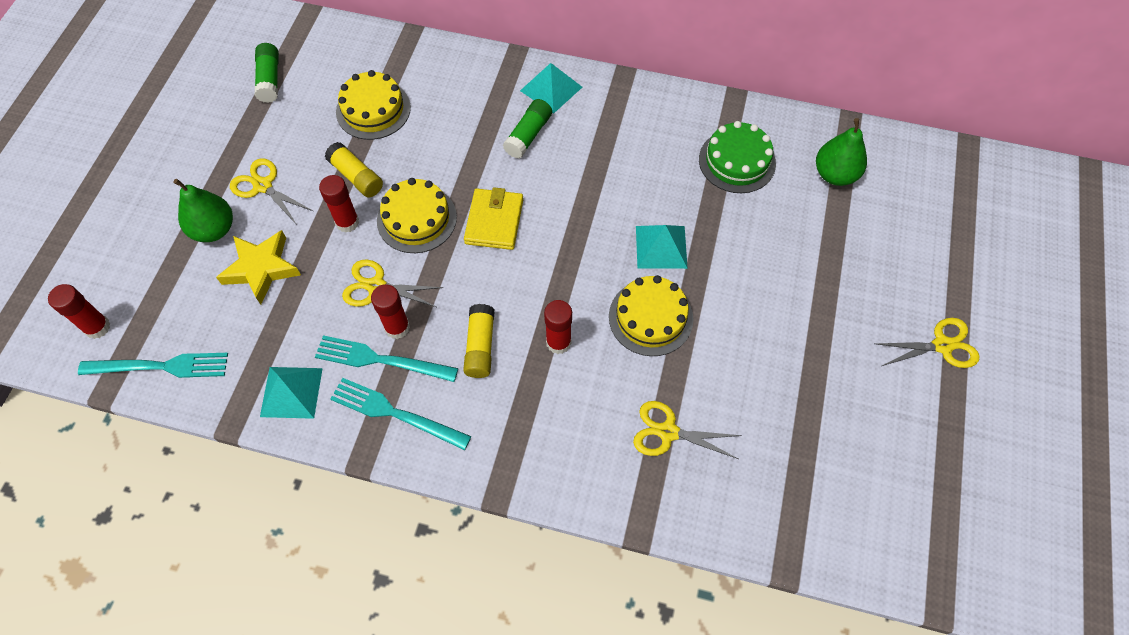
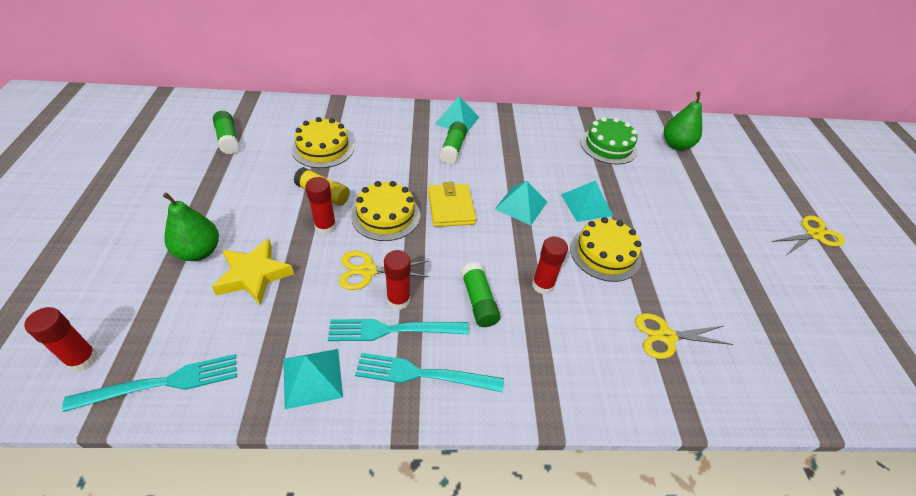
camera: 20 degrees left, 15 degrees down
yellow scissors [230,158,313,225] -> none
yellow glue stick [463,304,495,378] -> green glue stick [461,262,501,327]
none -> turquoise pyramid [495,181,547,225]

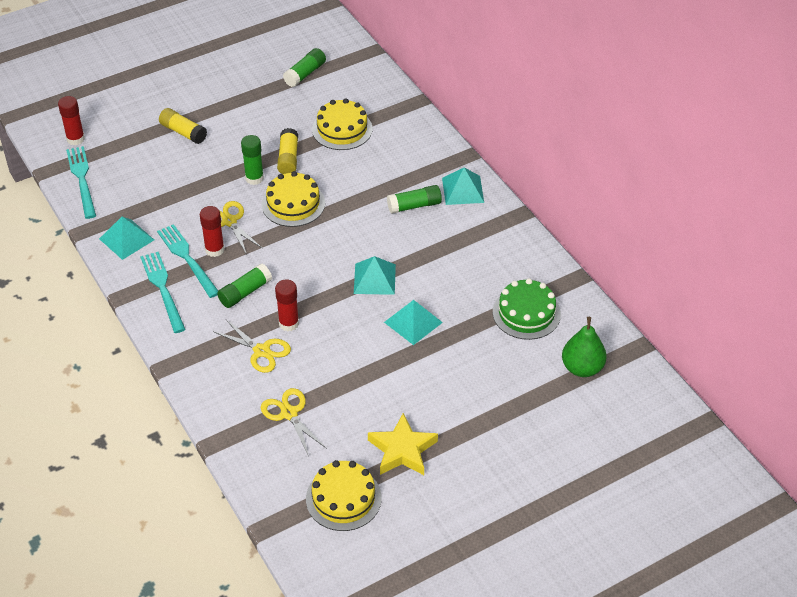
camera: 65 degrees right, 0 degrees up
turquoise fork [62,354,237,412] -> turquoise fork turned 150 degrees counterclockwise [66,146,96,219]
green pear [163,193,219,261] -> yellow glue stick [159,108,207,144]
yellow star [212,239,294,306] -> yellow star moved to [368,413,438,475]
red glue stick [306,177,336,235] -> green glue stick [241,135,264,185]
yellow wallet [428,182,476,227] -> none
yellow cake [570,217,641,282] -> yellow cake moved to [306,460,382,531]
yellow scissors [772,215,845,255] -> yellow scissors moved to [213,320,291,373]

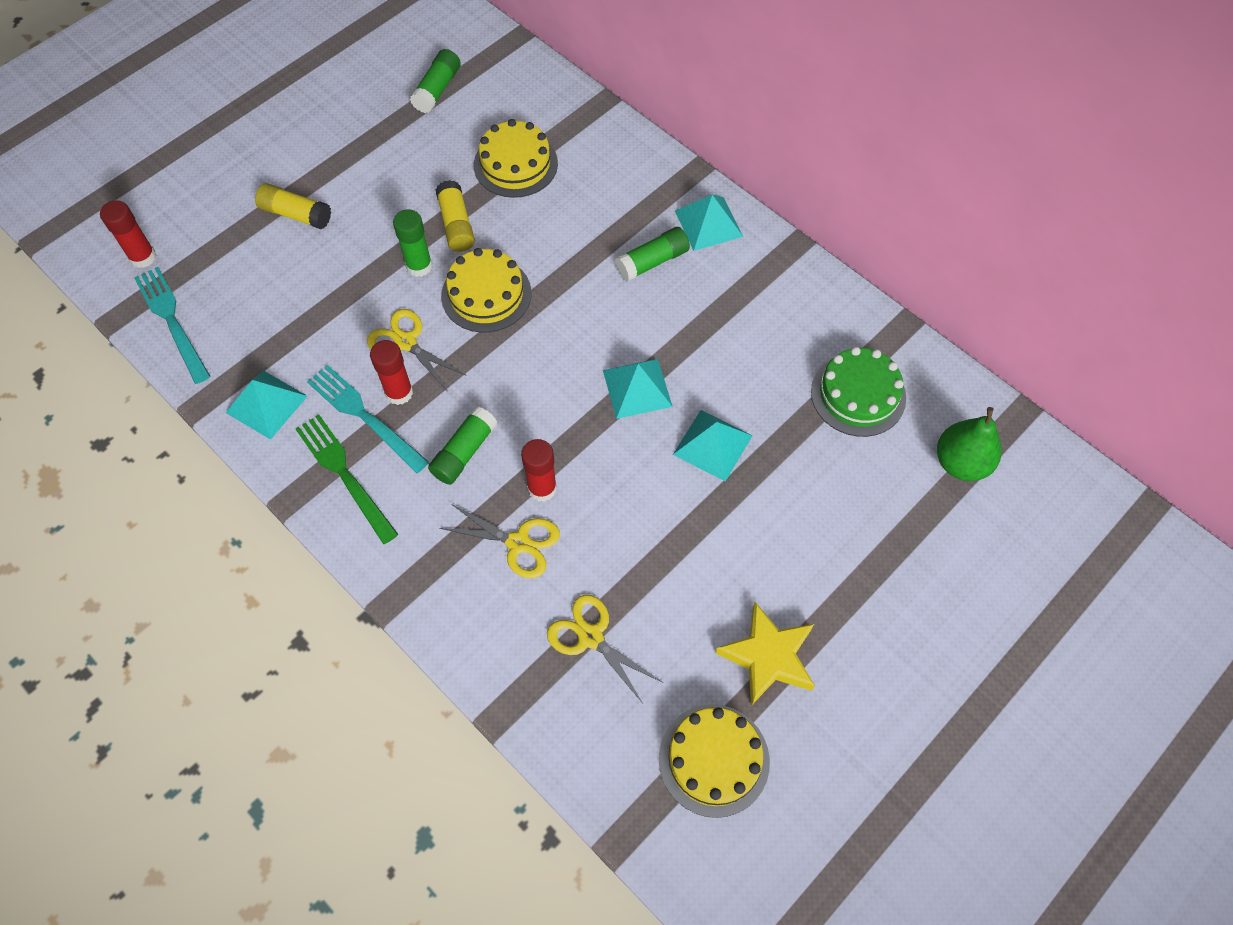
camera: 15 degrees left, 15 degrees up
turquoise fork [140,252,186,333] -> green fork [296,415,399,544]

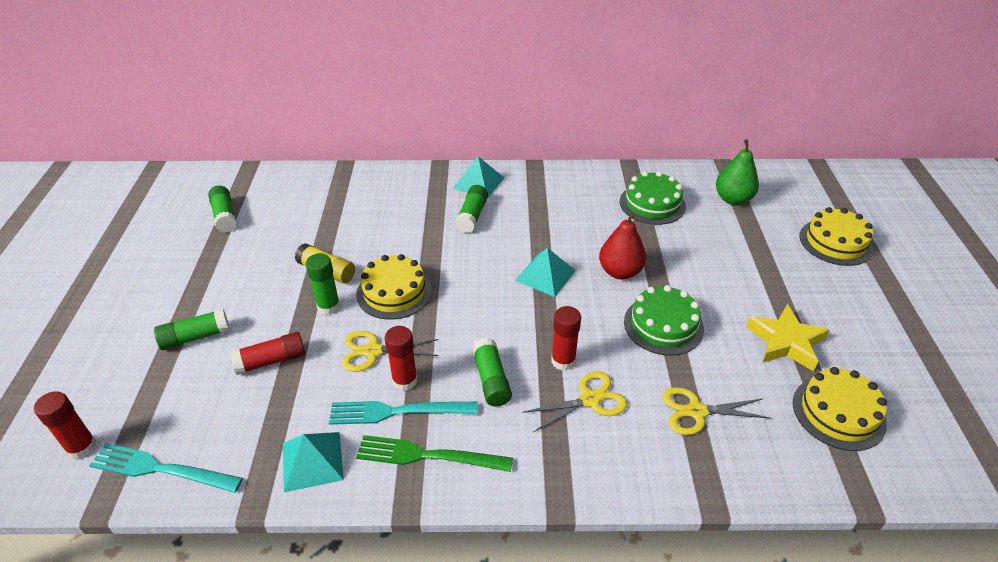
camera: 45 degrees left, 20 degrees down
yellow glue stick [255,183,331,229] -> green glue stick [154,309,230,350]
yellow cake [474,119,558,198] -> yellow cake moved to [799,207,874,266]
turquoise pyramid [673,410,752,481] -> red pear [599,212,646,279]
none -> red glue stick [230,332,305,375]
none -> green cake [624,285,704,355]

